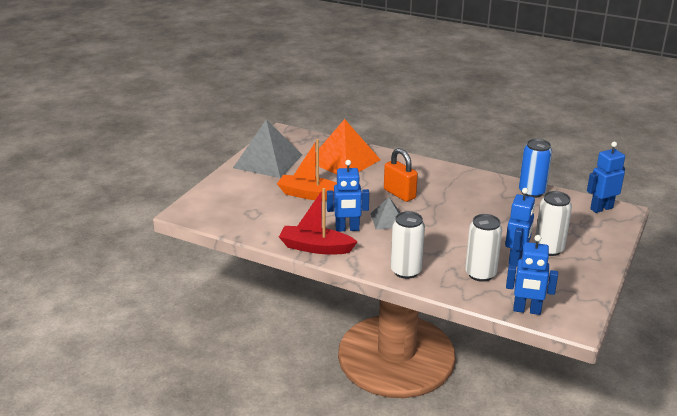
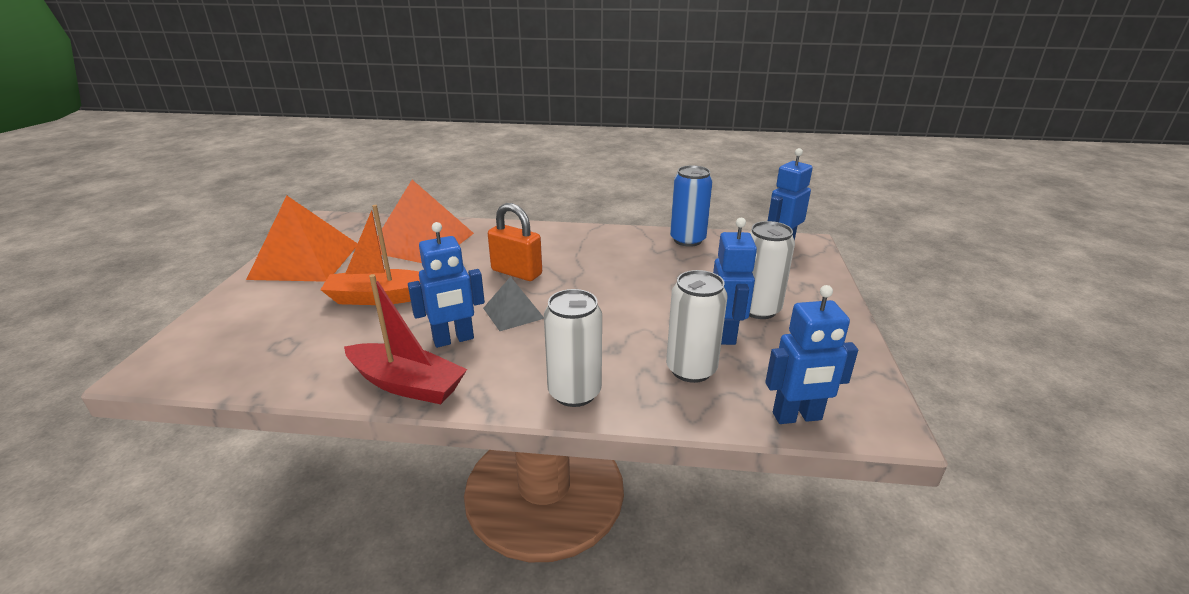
camera: 20 degrees left, 0 degrees up
grey pyramid [233,119,302,178] -> orange pyramid [246,195,358,282]
red boat [279,188,358,254] -> red boat turned 150 degrees counterclockwise [344,274,467,404]

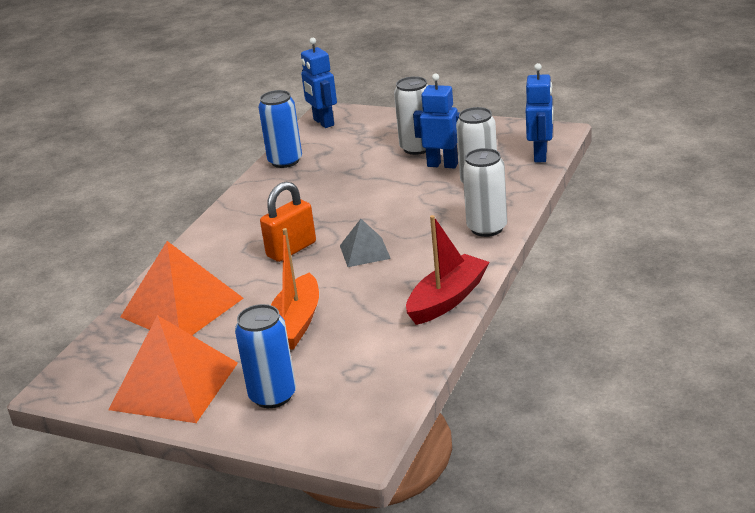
camera: 70 degrees left, 0 degrees up
blue robot [408,222,485,348] -> none
none -> blue can [235,304,296,408]

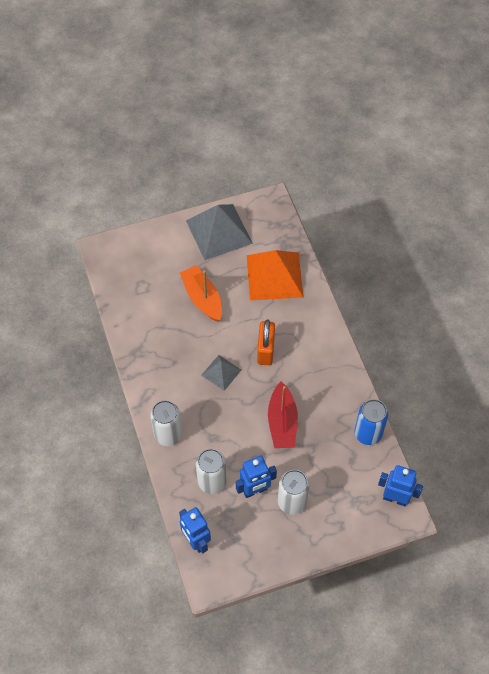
camera: 135 degrees right, 30 degrees up
orange pyramid [108,315,238,423] -> grey pyramid [186,204,253,260]
blue can [235,304,296,408] -> none
red boat [406,215,489,325] -> red boat moved to [268,381,298,448]

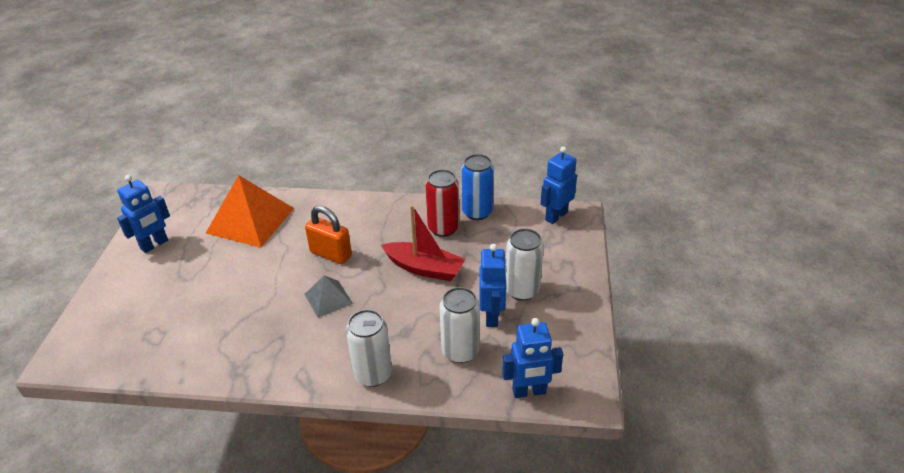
camera: 65 degrees left, 20 degrees down
orange boat [180,265,222,322] -> none
grey pyramid [186,204,253,260] -> blue robot [117,175,170,253]
none -> red can [425,170,459,237]

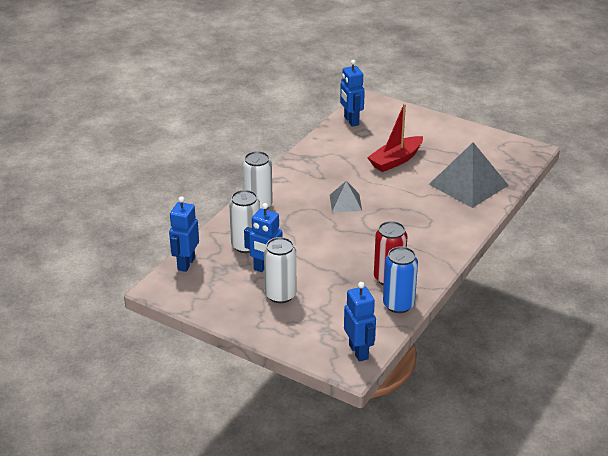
camera: 115 degrees right, 5 degrees down
blue robot [117,175,170,253] -> blue robot moved to [340,60,365,127]
orange pyramid [206,175,294,248] -> grey pyramid [429,142,509,208]
orange padlock [305,206,352,264] -> none
red boat [381,205,465,281] -> red boat moved to [367,104,423,172]

